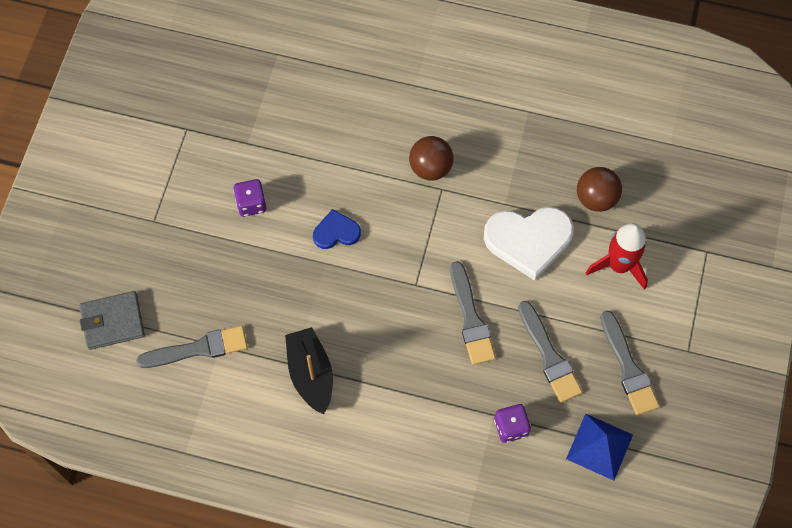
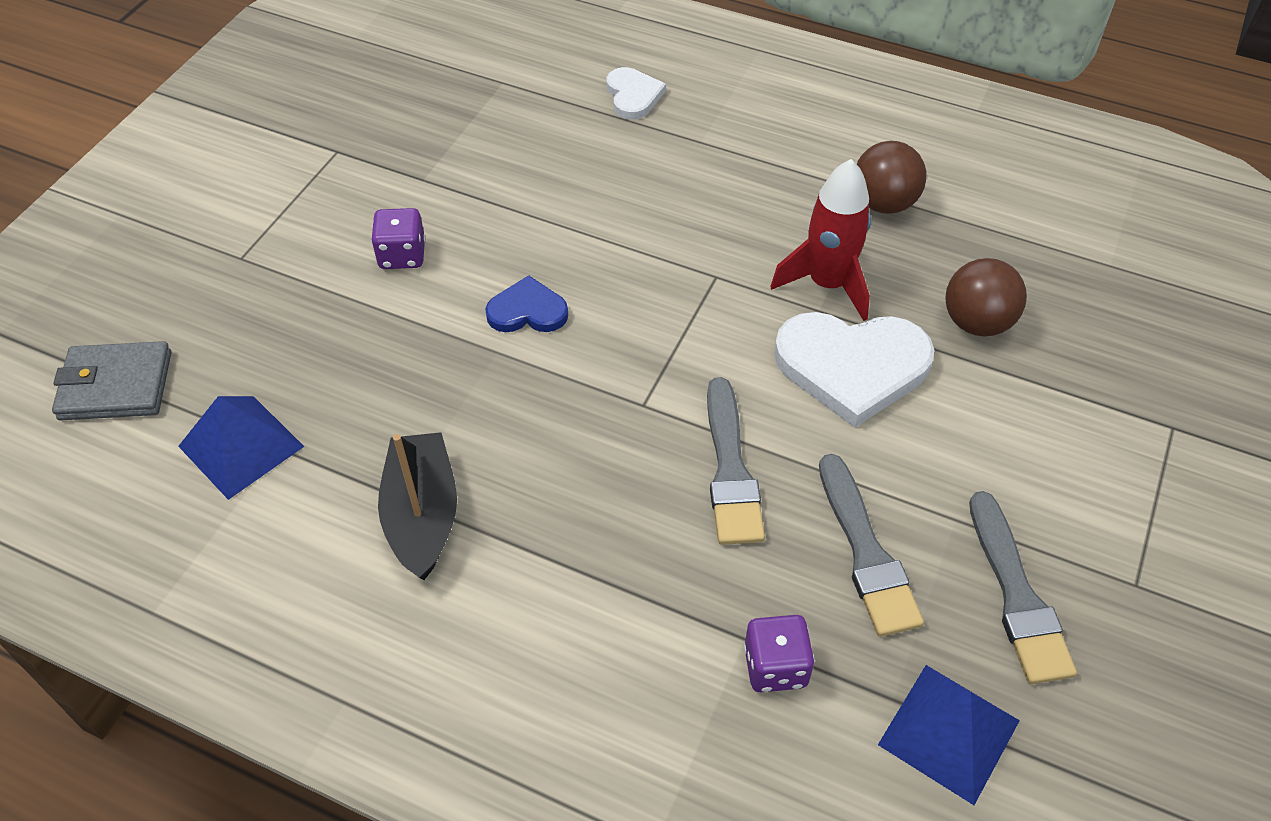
camera: 10 degrees right, 15 degrees down
grey brush [136,326,248,368] -> blue pyramid [178,396,304,500]
brown ball [409,136,454,181] -> brown ball moved to [857,141,926,214]
red rocket [586,223,648,290] -> red rocket moved to [770,159,871,321]
none -> white heart [607,67,666,119]

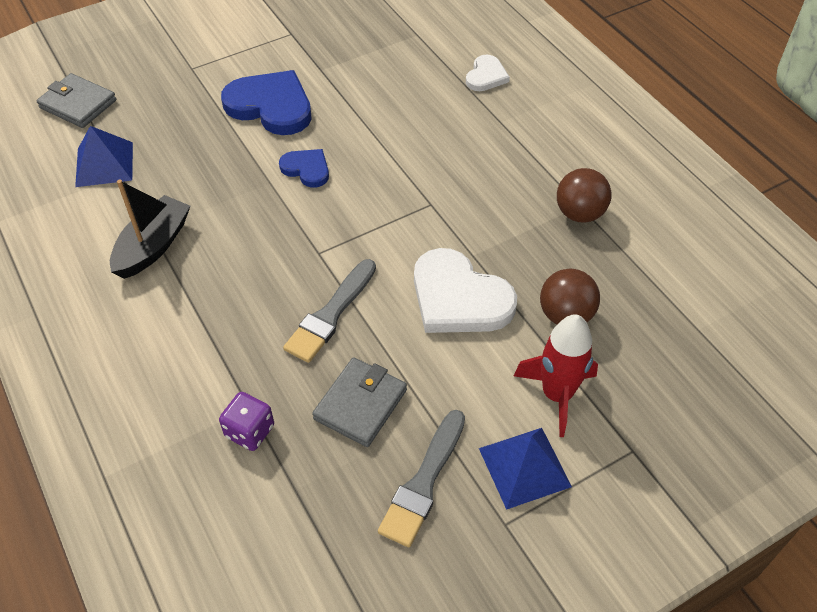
camera: 35 degrees right, 0 degrees up
purple dice [371,208,425,269] -> blue heart [221,70,311,135]
red rocket [770,159,871,321] -> red rocket moved to [514,314,598,437]
grey brush [819,454,924,637] -> grey wallet [312,357,407,447]
blue pyramid [878,665,1020,805] -> blue pyramid moved to [479,428,572,510]

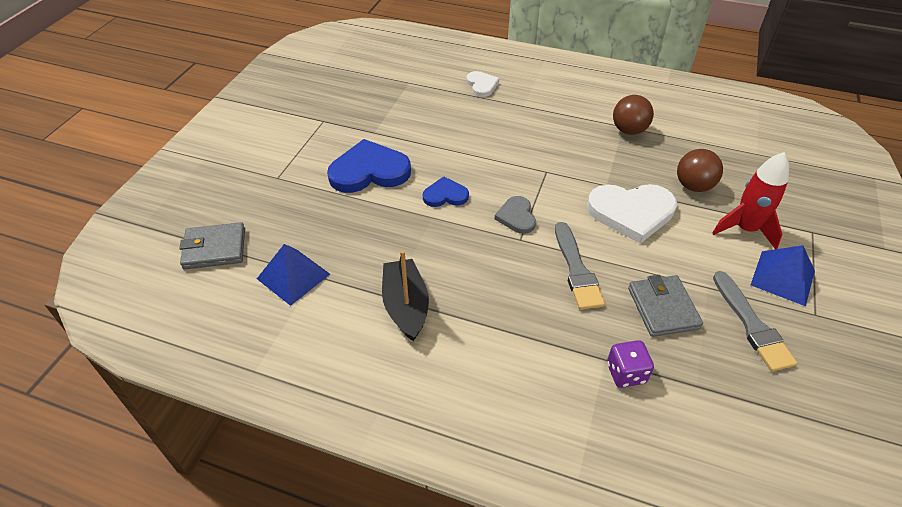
camera: 40 degrees left, 5 degrees down
none -> grey heart [495,196,536,234]

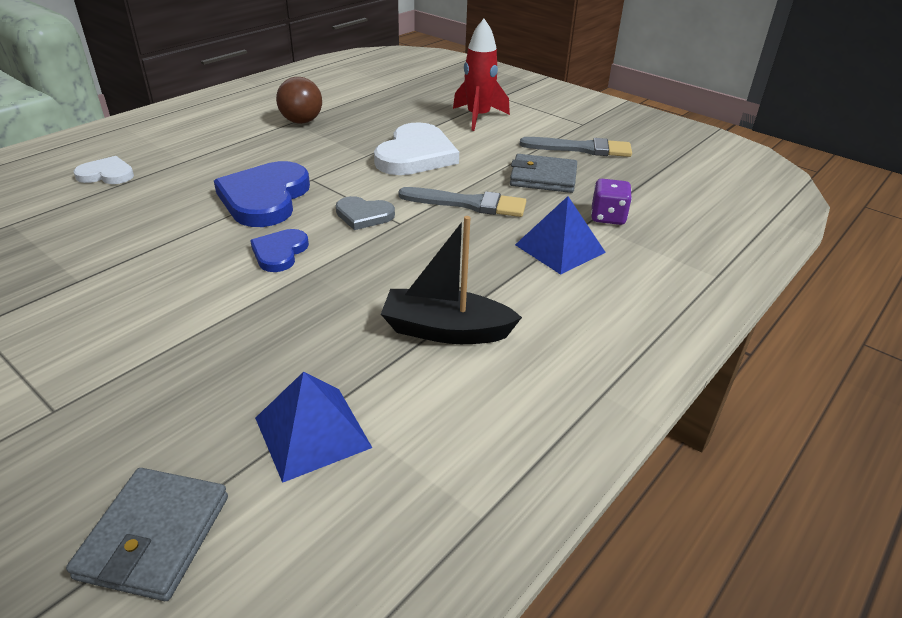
camera: 70 degrees left, 10 degrees down
blue heart [327,139,411,193] -> blue heart moved to [214,161,310,227]
brown ball [677,149,723,192] -> none
blue pyramid [751,245,815,306] -> blue pyramid moved to [515,196,606,275]

